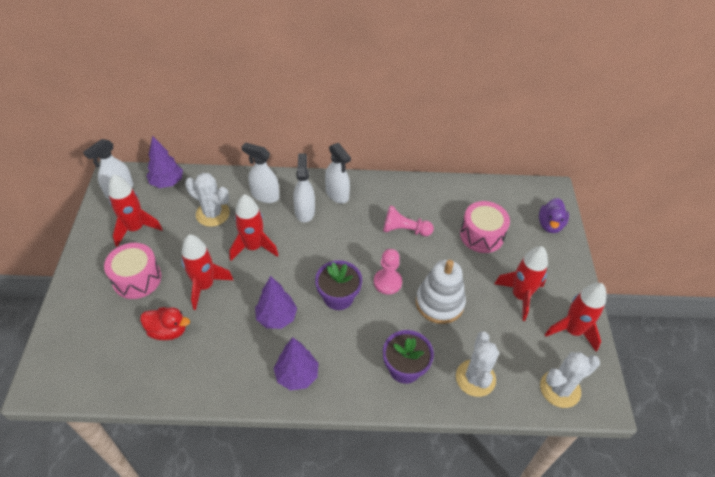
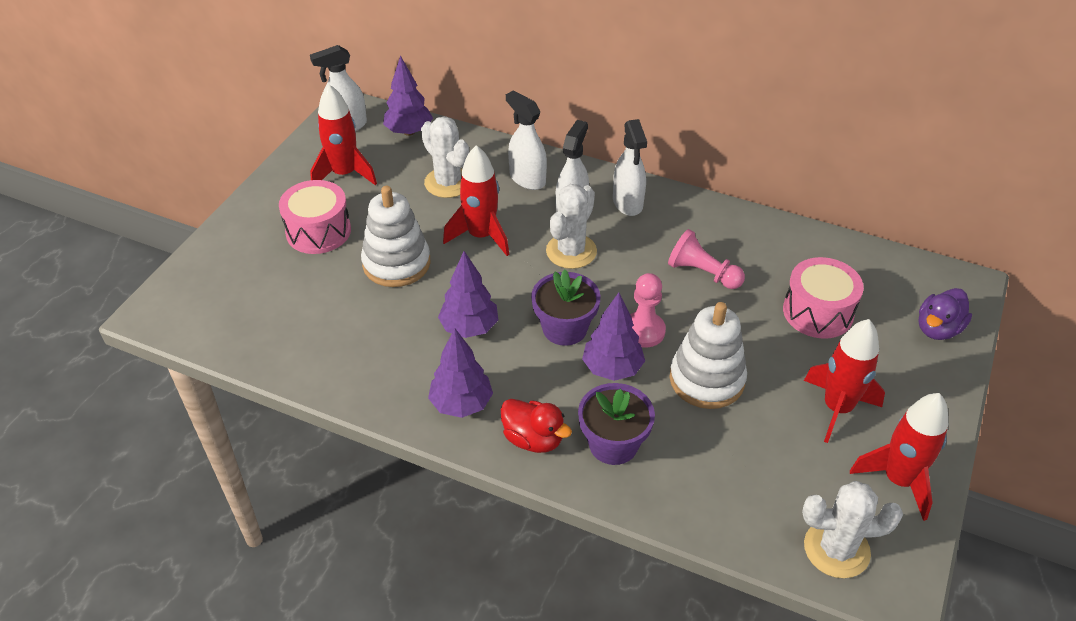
camera: 25 degrees right, 5 degrees down
red duck [140,307,190,340] -> red duck moved to [501,399,572,453]
red rocket [181,234,233,310] -> white stacking toy [361,186,430,287]
white cactus [456,331,499,397] -> white cactus moved to [546,184,597,269]
none -> purple tree [582,293,645,381]

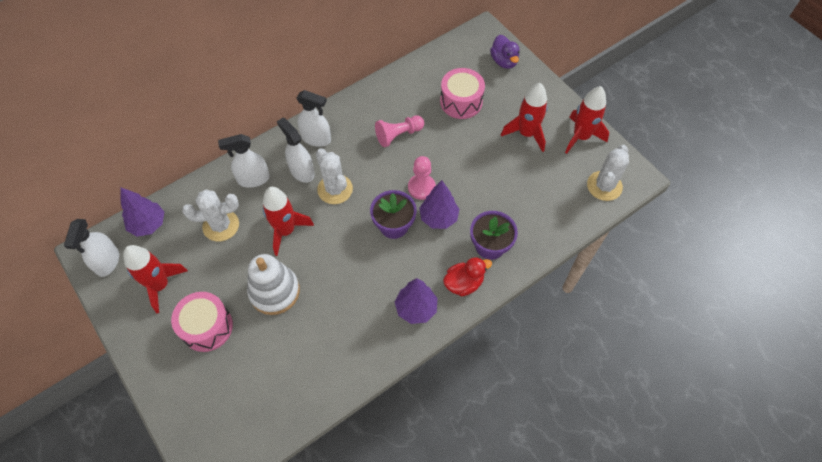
camera: 60 degrees left, 15 degrees up
purple tree [438,251,498,338] -> none
white stacking toy [670,302,747,409] -> none

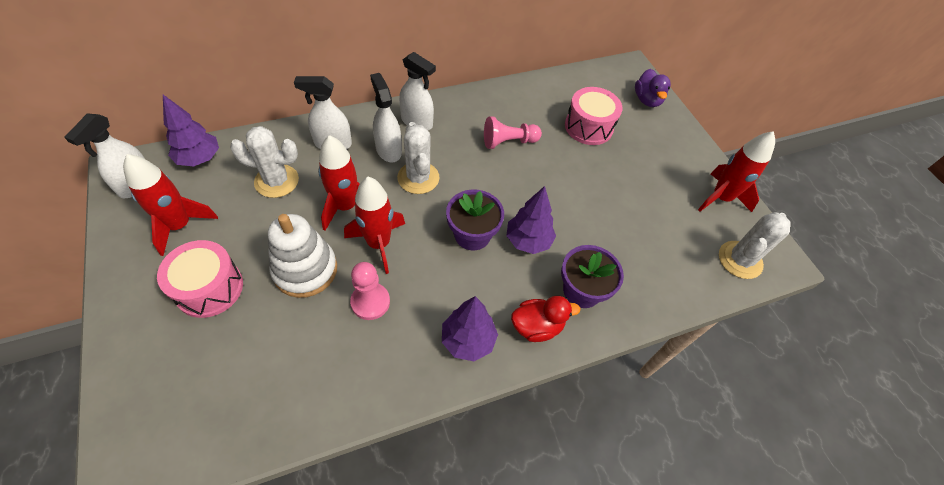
camera: 10 degrees right, 5 degrees down
pink pawn [408,156,436,200] -> pink pawn moved to [350,262,390,320]
red rocket [501,83,548,152] -> red rocket moved to [344,177,405,274]

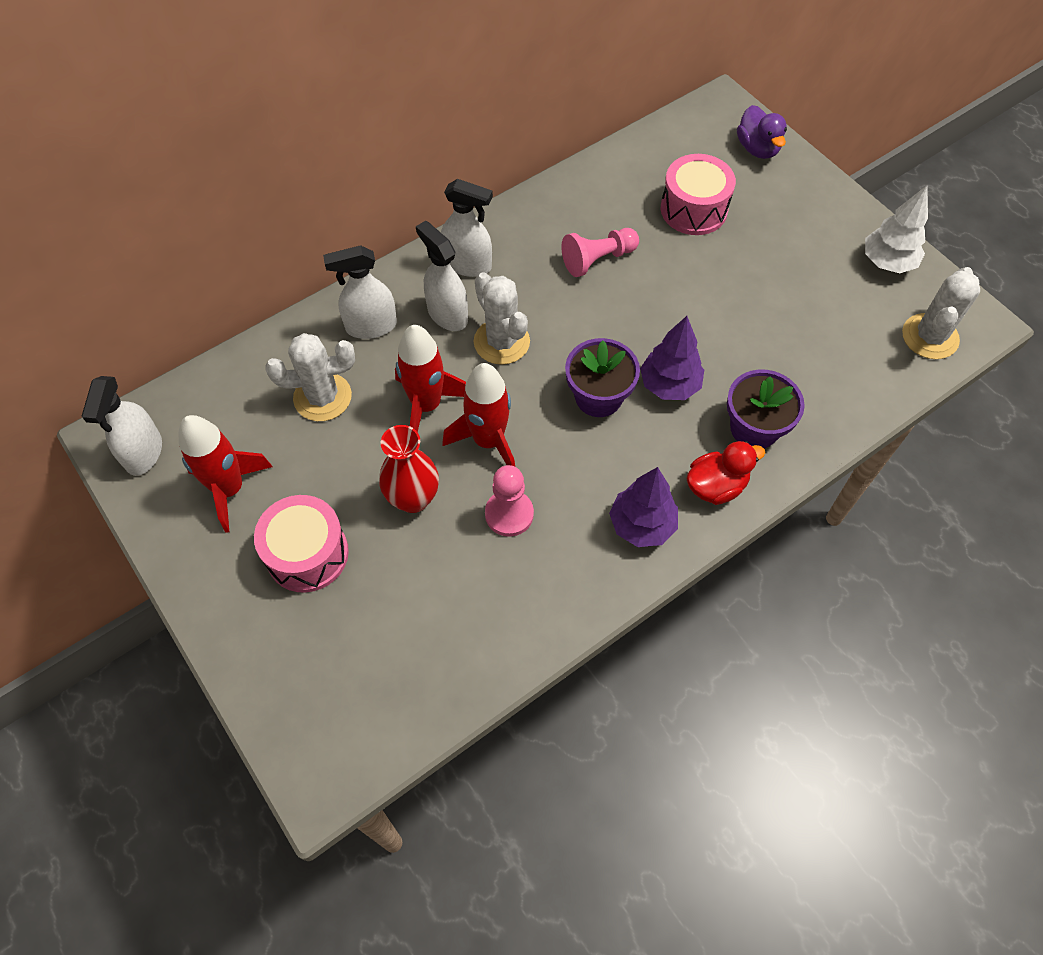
camera: 10 degrees left, 5 degrees up
purple tree [163,95,219,167] -> none
white stacking toy [268,214,337,298] -> red vase [379,425,439,513]
red rocket [698,131,775,212] -> white tree [865,185,928,273]

